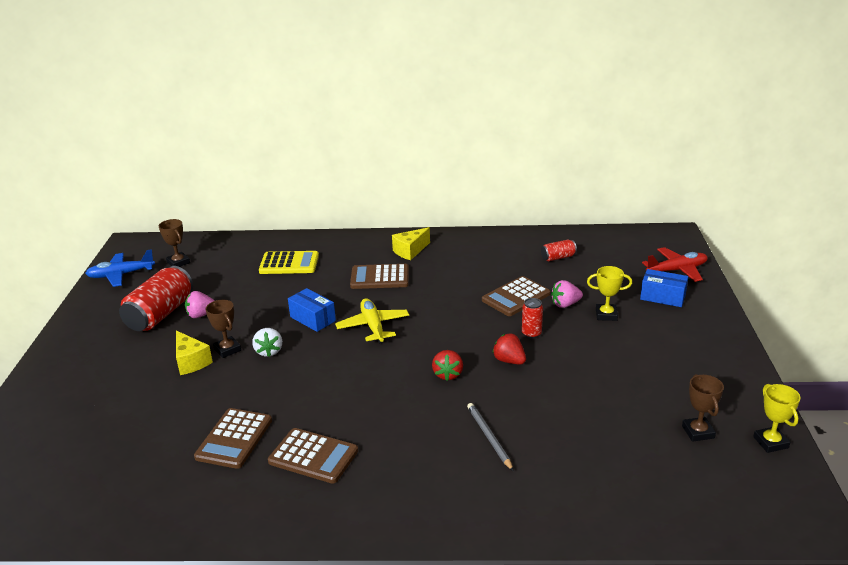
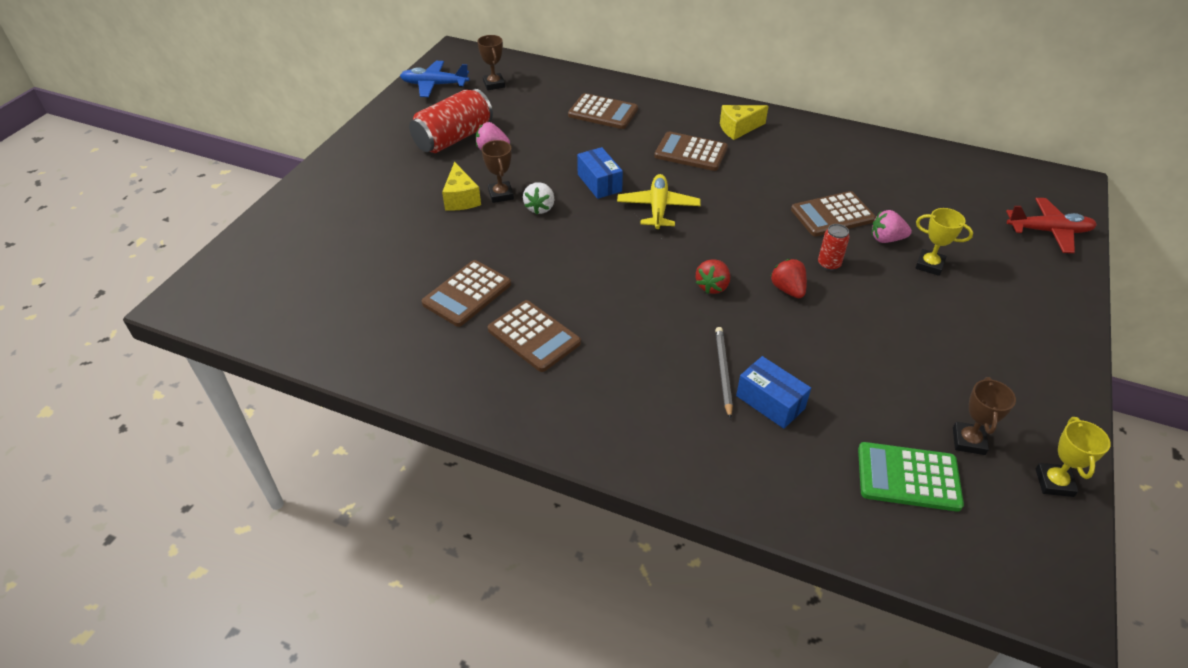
camera: 20 degrees right, 15 degrees up
yellow calculator [259,251,319,274] -> brown calculator [568,93,638,129]
red can [541,240,577,261] -> none
blue box [640,269,688,307] -> blue box moved to [736,356,811,429]
none -> green calculator [858,442,964,512]

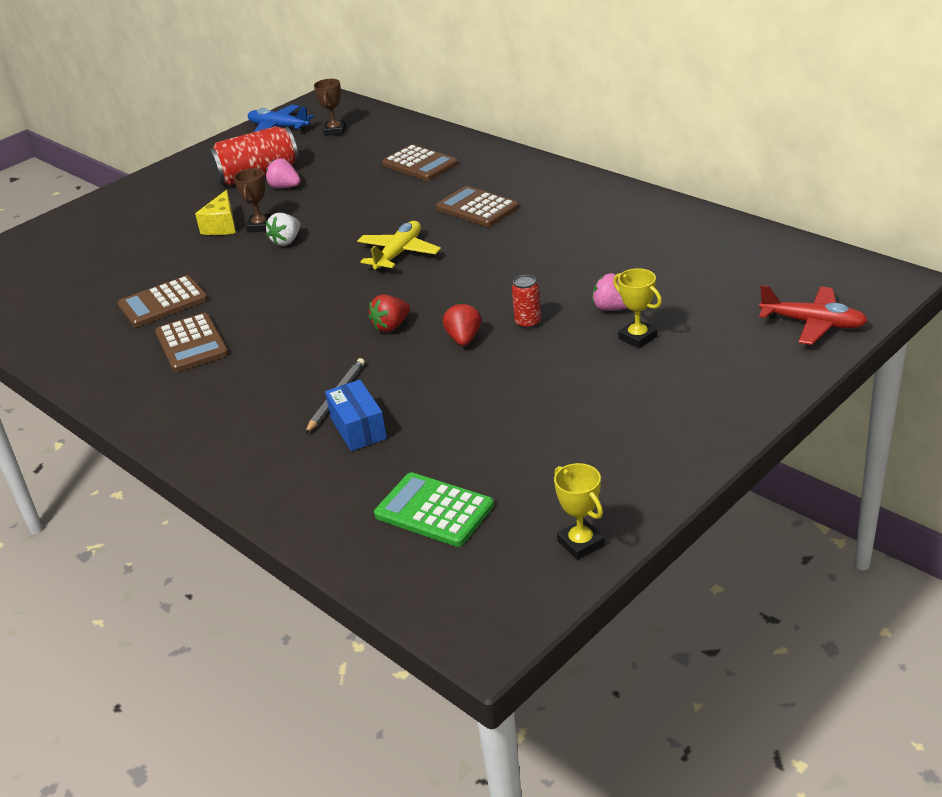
camera: 25 degrees right, 10 degrees down
blue box [577,147,623,199] -> none
yellow cheese [720,105,769,140] -> none
brown calculator [791,191,876,237] -> none
brown trophy [953,377,1016,455] -> none
yellow trophy [1036,417,1111,497] -> yellow trophy turned 60 degrees counterclockwise [554,463,605,560]

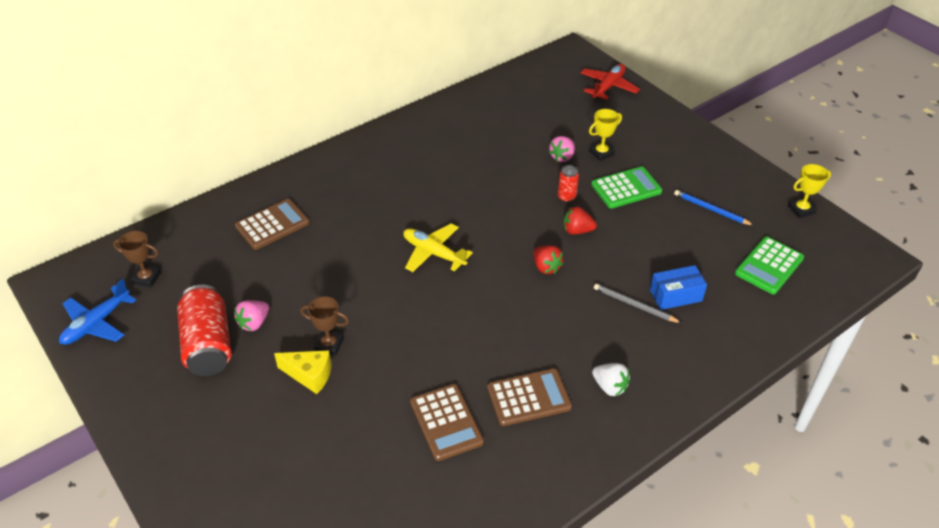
camera: 85 degrees left, 10 degrees up
white strawberry [266,213,300,246] -> white strawberry moved to [592,363,630,396]
brown calculator [436,186,519,227] -> none
none -> green calculator [591,166,662,209]
none -> blue pencil [674,190,754,226]

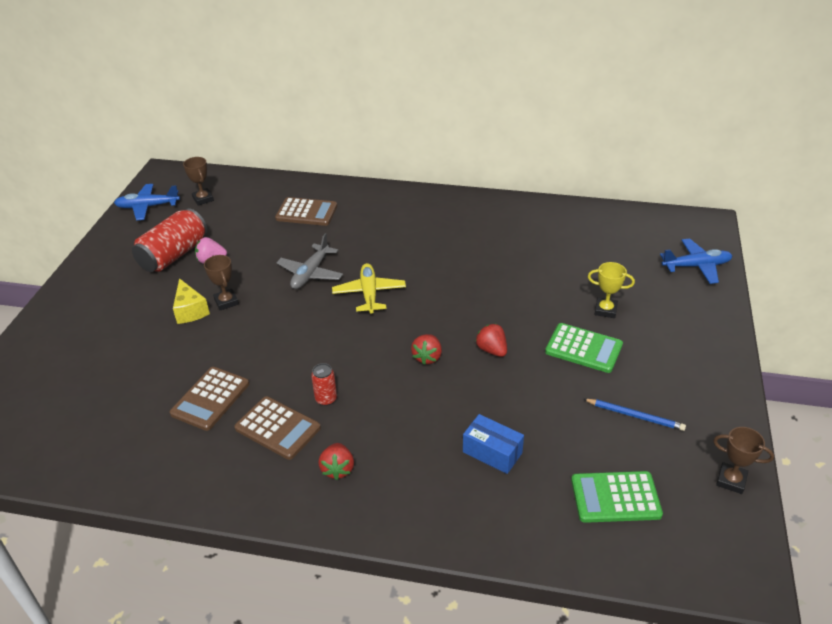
camera: 50 degrees right, 5 degrees down
pink strawberry [549,136,575,162] -> none
red can [558,165,579,203] -> red can moved to [311,363,337,406]
red plane [580,64,640,100] -> blue plane [660,238,732,284]
white strawberry [592,363,630,396] -> red strawberry [318,443,354,480]
grey pencil [594,284,682,323] -> none
blue pencil [674,190,754,226] -> blue pencil turned 120 degrees clockwise [583,399,686,431]
yellow trophy [788,164,831,218] -> brown trophy [713,427,774,494]
none -> grey plane [276,233,343,289]

